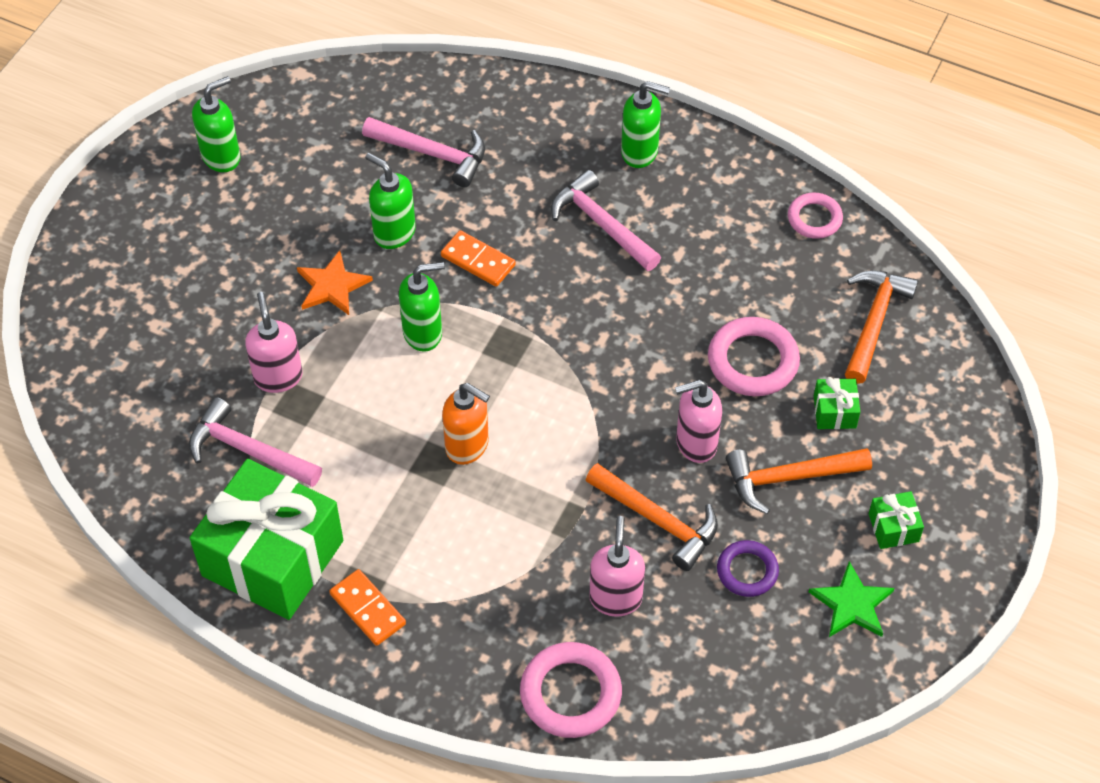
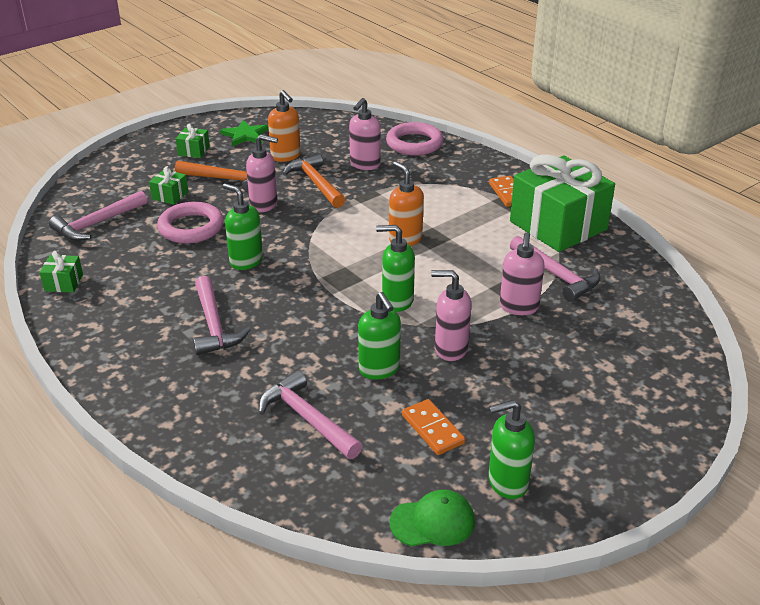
camera: 155 degrees left, 20 degrees down
orange star [297,250,373,315] -> pink soap dispenser [431,270,471,361]
orange domino [441,230,516,287] -> orange domino moved to [402,399,465,455]
green soap dispenser [621,81,670,168] -> green soap dispenser moved to [223,183,263,270]
purple ring [717,540,779,597] -> orange soap dispenser [268,90,301,162]
pink ring [788,193,843,239] -> green gift [40,251,83,292]
orange hammer [845,270,918,384] -> pink hammer [49,191,147,241]
none -> green cap [390,490,475,546]

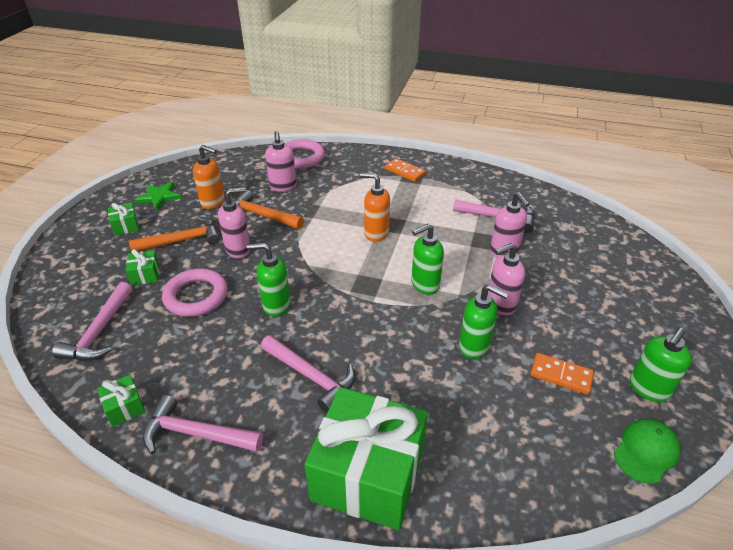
camera: 35 degrees left, 5 degrees up
pink hammer [259,370,362,459] -> pink hammer moved to [143,395,263,454]
green gift [510,154,615,252] -> green gift moved to [304,387,428,530]

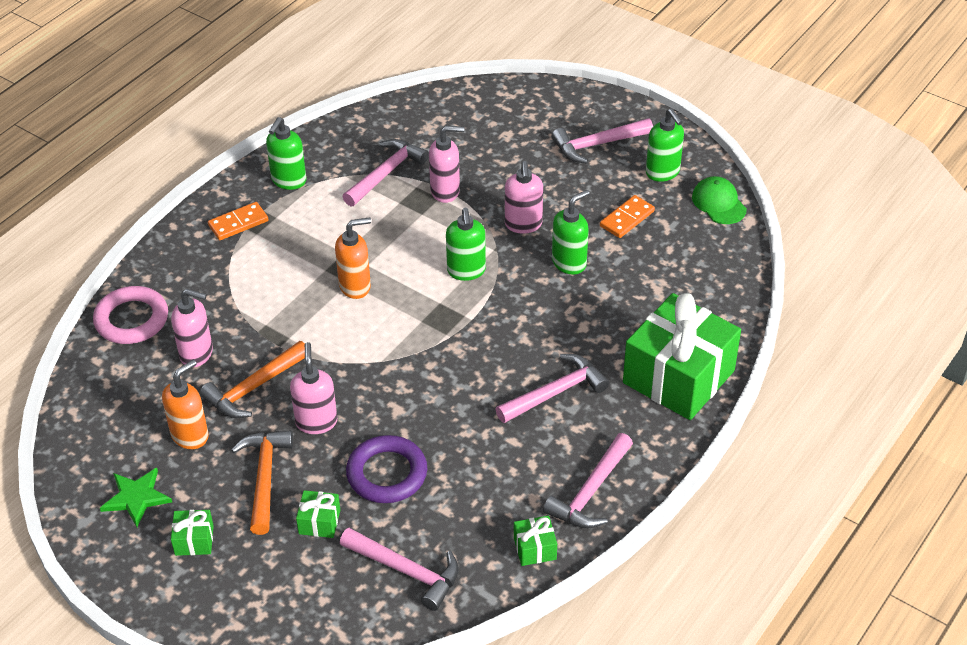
camera: 70 degrees left, 5 degrees up
pink ring [162,268,228,317] -> purple ring [346,435,427,503]
green soap dispenser [247,243,291,317] -> green soap dispenser moved to [266,117,306,190]
orange soap dispenser [360,173,390,242] -> orange soap dispenser turned 150 degrees counterclockwise [335,217,371,299]
none -> pink hammer [552,118,653,164]

